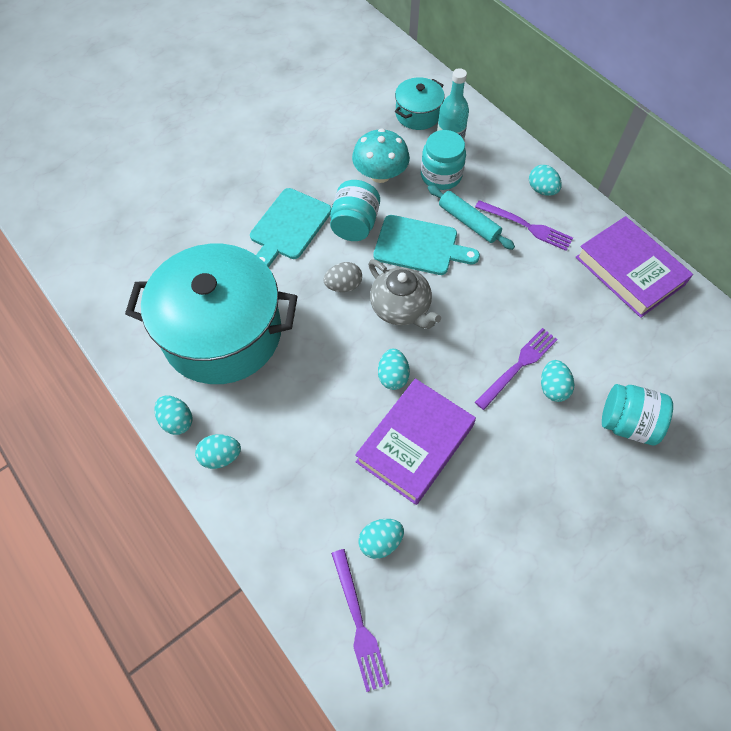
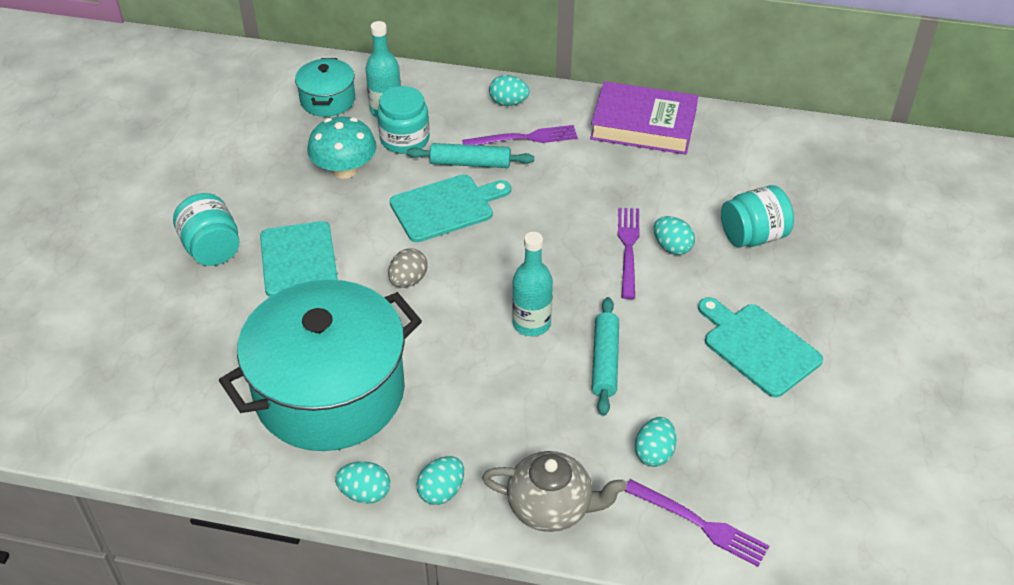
camera: 40 degrees left, 15 degrees down
turquoise jar [330,180,380,241] -> turquoise jar moved to [173,193,240,266]
purple book [355,379,476,505] -> turquoise rolling pin [592,297,619,416]
grey teapot [368,259,441,329] -> grey teapot moved to [482,451,627,532]
turquoise egg [378,348,410,390] -> turquoise bottle [512,232,553,336]
none -> turquoise cutting board [698,297,823,398]

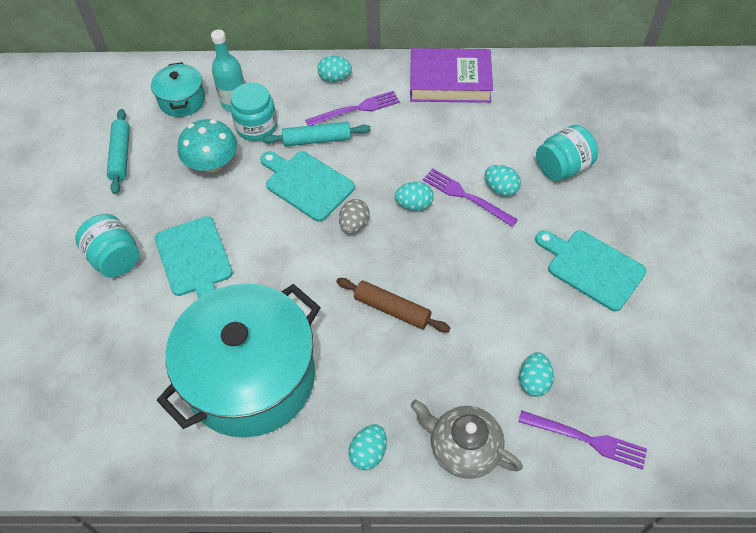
camera: 10 degrees left, 10 degrees up
turquoise egg [335,462,390,504] -> turquoise egg moved to [395,182,434,211]
grey egg [388,248,428,288] -> grey egg moved to [339,199,370,234]
turquoise cutting board [390,174,511,242] -> turquoise cutting board turned 105 degrees counterclockwise [260,151,355,222]
grey teapot [482,451,627,532] -> grey teapot turned 150 degrees counterclockwise [411,399,523,479]
turquoise bottle [512,232,553,336] -> none
turquoise rolling pin [592,297,619,416] -> turquoise rolling pin moved to [107,109,130,194]
purple fork [618,208,640,299] -> purple fork turned 45 degrees counterclockwise [423,169,518,227]
none -> brown rolling pin [336,278,450,333]

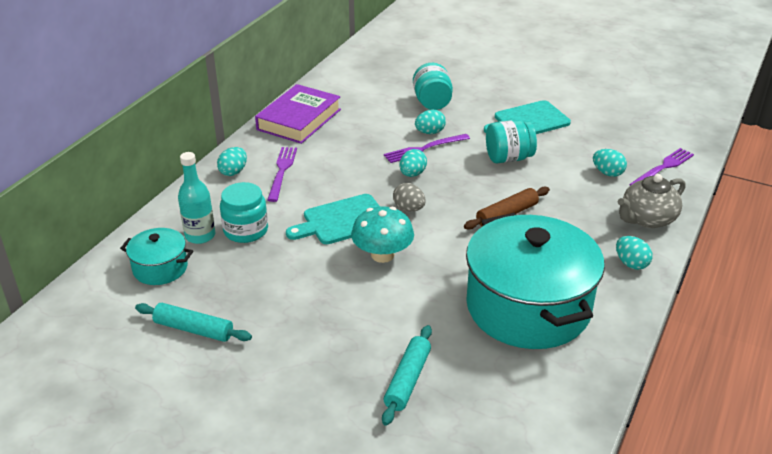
camera: 65 degrees left, 20 degrees down
turquoise jar [75,214,140,278] -> turquoise jar moved to [486,120,537,163]
turquoise cutting board [155,216,233,299] -> none
turquoise mushroom [178,119,237,172] -> turquoise mushroom moved to [351,206,414,263]
turquoise rolling pin [262,122,370,146] -> turquoise rolling pin moved to [382,325,432,426]

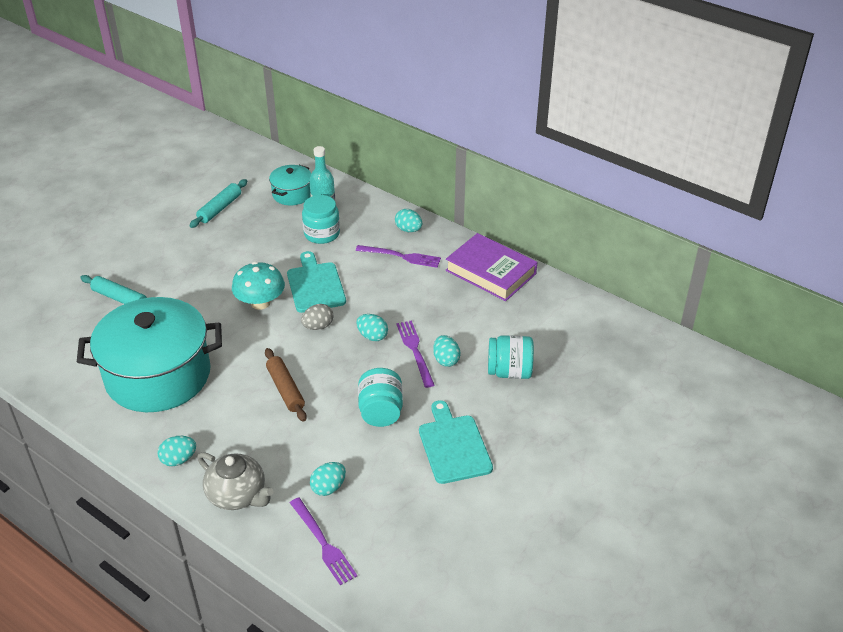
camera: 100 degrees right, 5 degrees up
grey teapot [618,174,685,228] -> grey teapot turned 150 degrees clockwise [197,452,274,510]

